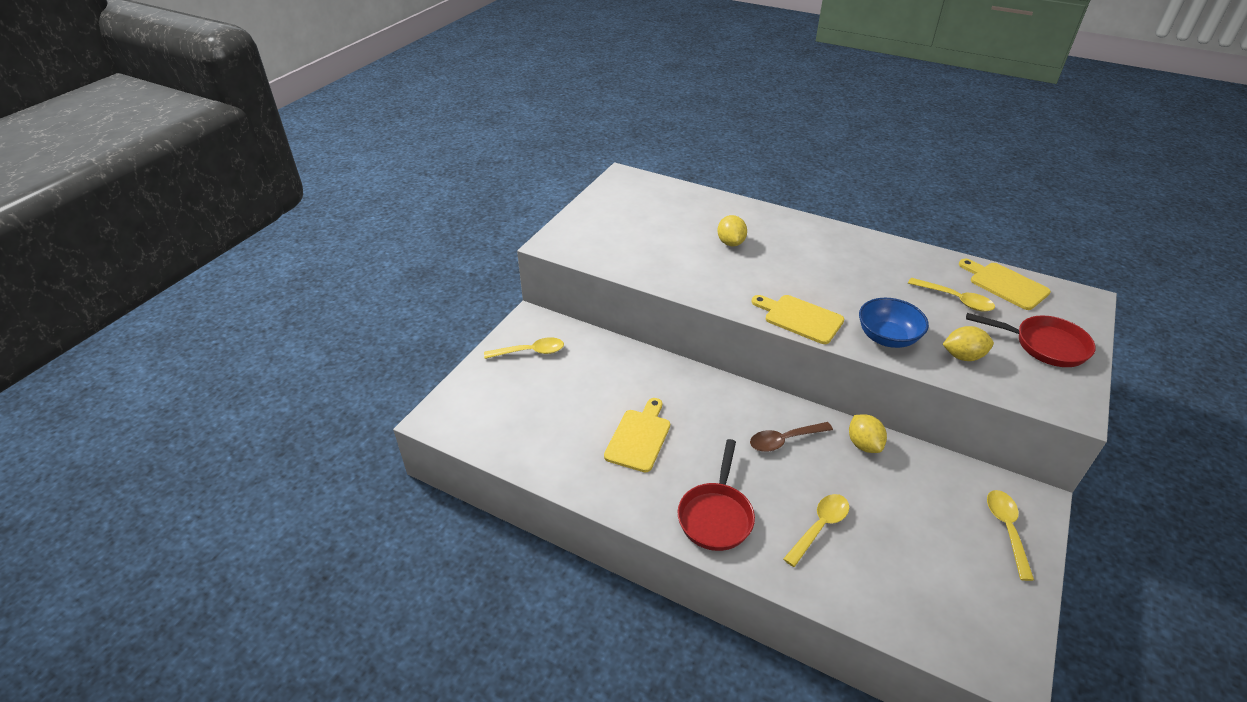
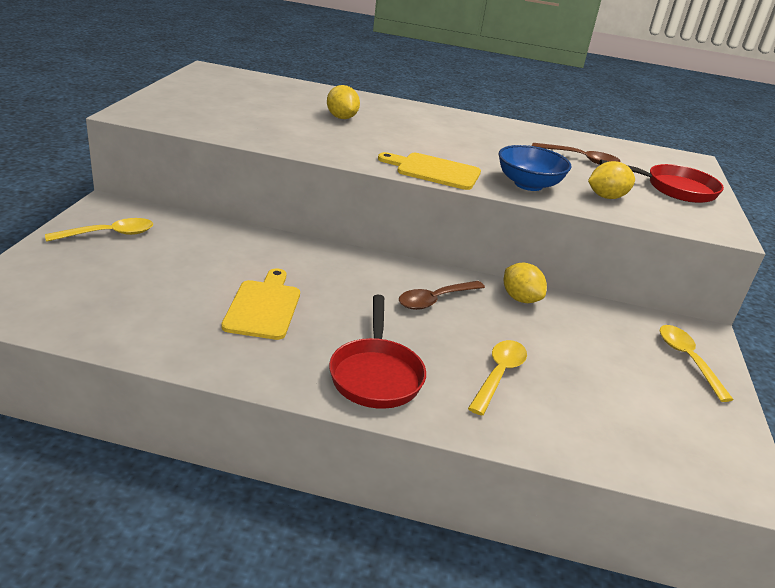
camera: 20 degrees left, 10 degrees down
yellow spoon [908,278,995,311] -> brown spoon [532,143,621,165]
yellow cutting board [959,259,1051,310] -> none

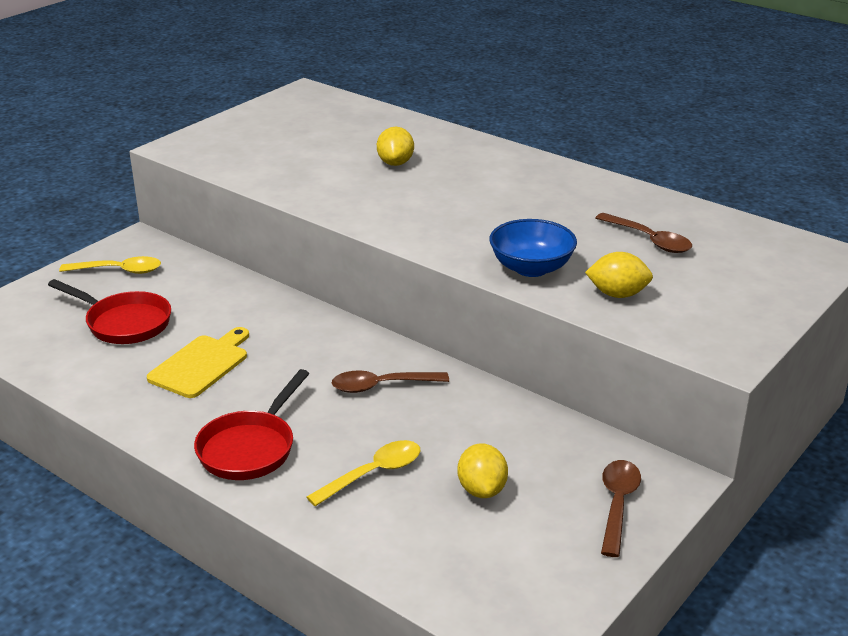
camera: 30 degrees right, 0 degrees up
yellow cutting board [378,152,481,190] -> none
yellow lemon [504,263,547,303] -> yellow lemon moved to [457,443,508,498]
red pan [599,159,724,203] -> red pan moved to [48,279,171,344]
yellow spoon [660,325,733,402] -> brown spoon [601,460,641,557]

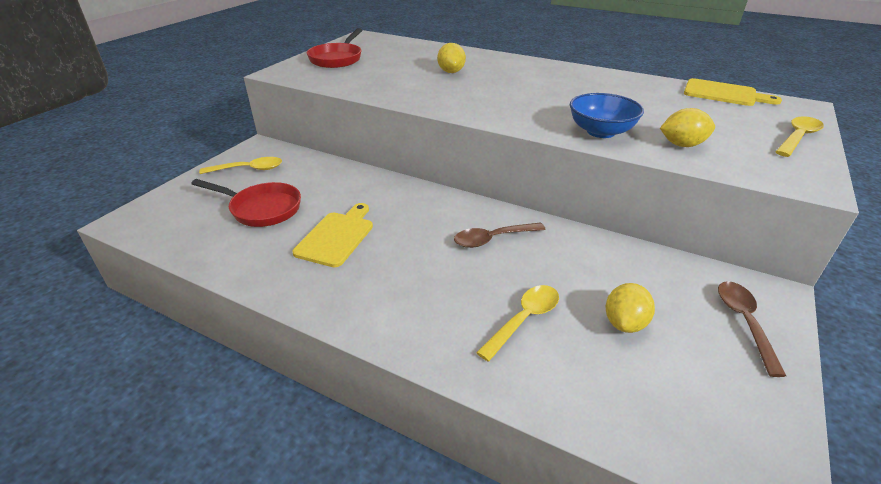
camera: 10 degrees left, 5 degrees up
red pan [194,369,309,480] -> red pan moved to [307,28,362,68]
yellow lemon [457,443,508,498] -> yellow lemon turned 45 degrees clockwise [606,283,655,333]
brown spoon [596,213,692,253] -> none
none -> yellow cutting board [684,78,782,106]
none -> yellow spoon [776,116,824,157]

